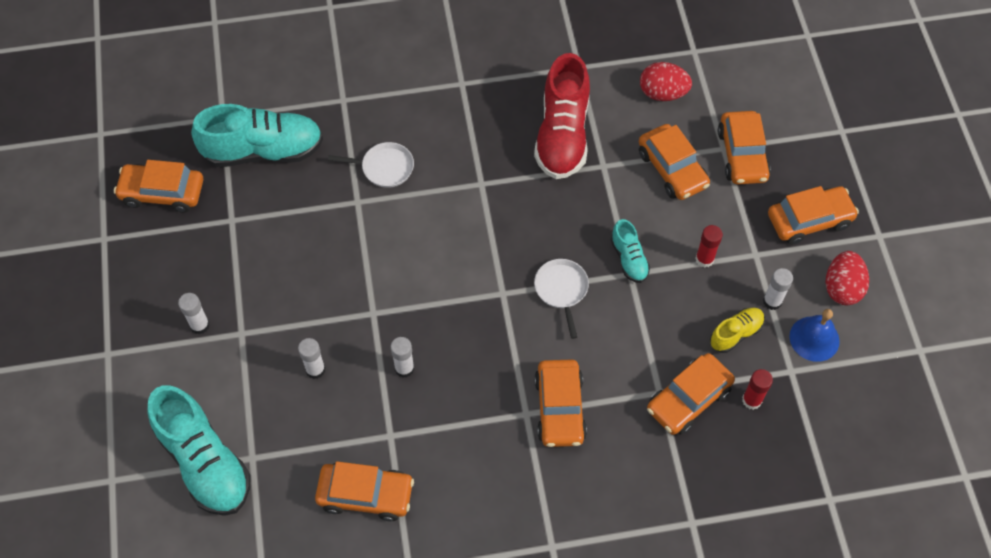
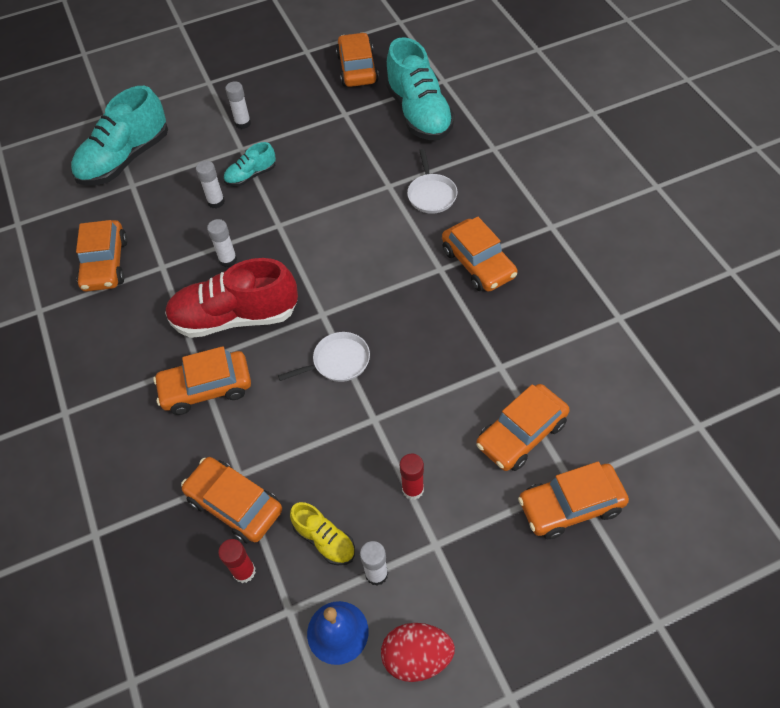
camera: 80 degrees right, 5 degrees down
red shoe [534,53,590,179] -> red shoe moved to [165,258,298,338]
turquoise shoe [611,219,650,283] -> turquoise shoe moved to [224,142,276,186]
red egg [640,62,692,101] -> none
orange car [768,186,859,245] -> orange car moved to [442,217,517,292]

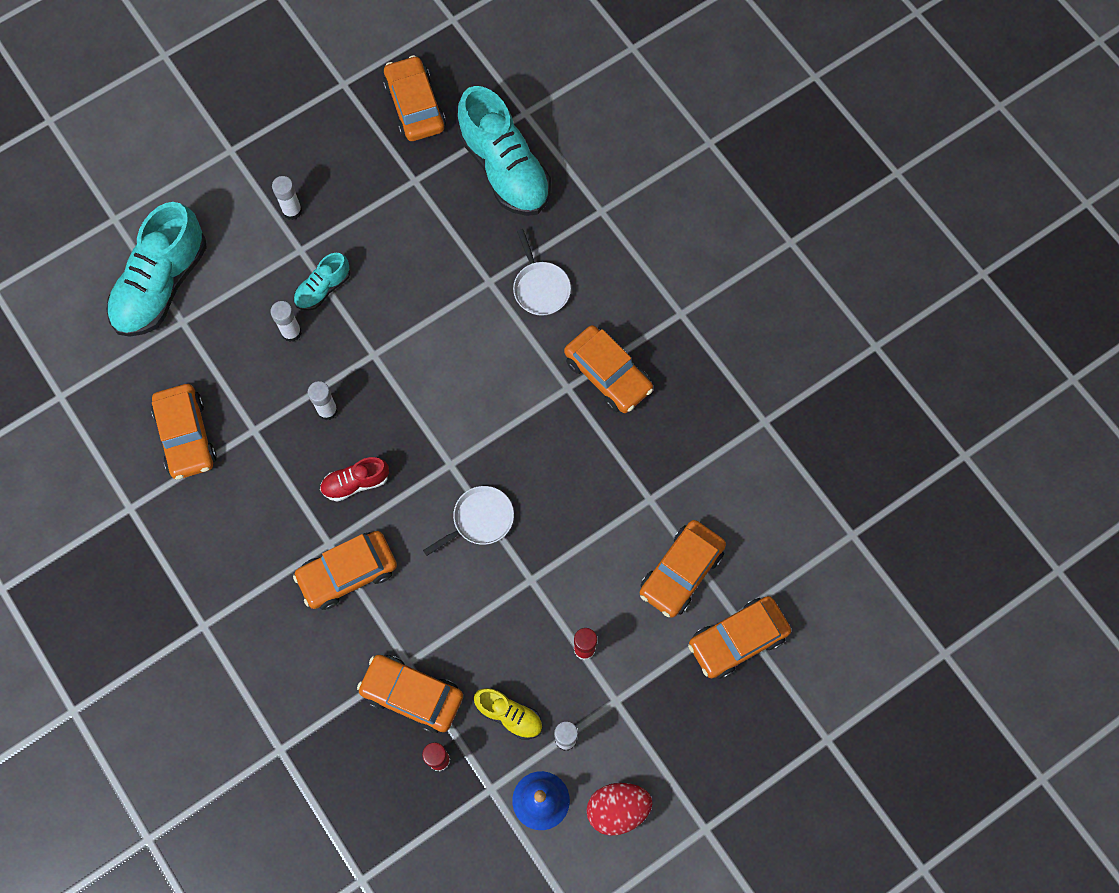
camera: 15 degrees left, 15 degrees up
red shoe [165,258,298,338] -> red shoe [320,457,389,502], size x0.49

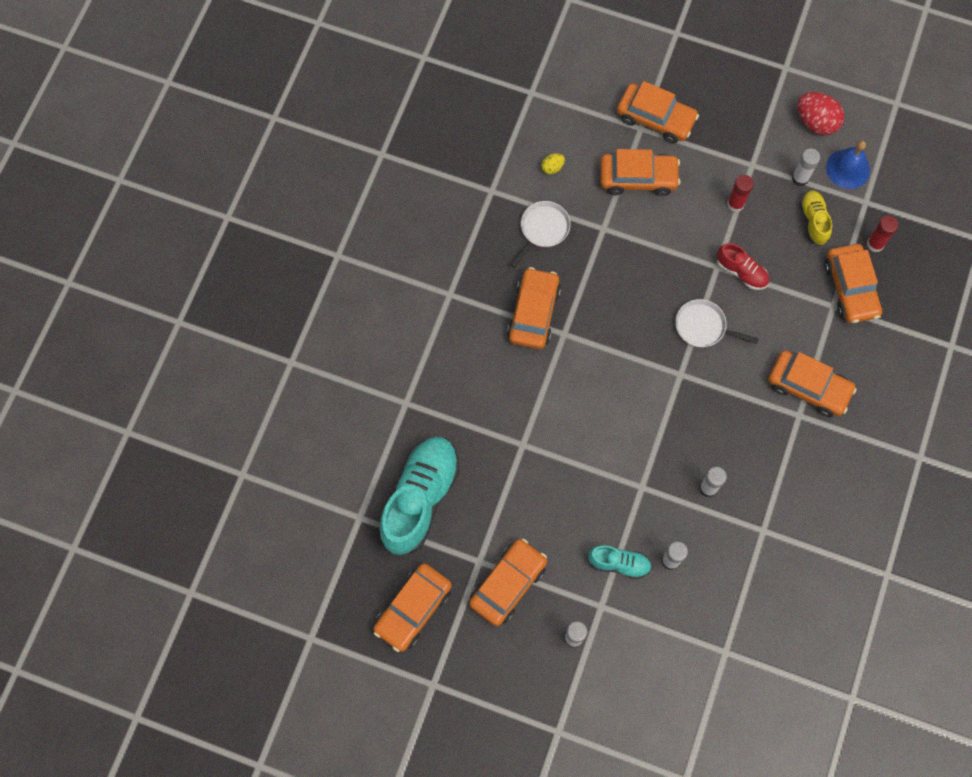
camera: 125 degrees left, 0 degrees up
turquoise shoe [107,202,207,337] -> none
orange car [151,384,217,479] -> orange car moved to [469,538,547,626]
red shoe [320,457,389,502] -> red shoe moved to [717,243,769,290]
white pan [513,229,571,316] -> white pan moved to [510,201,571,268]
none -> yellow egg [541,153,565,174]

